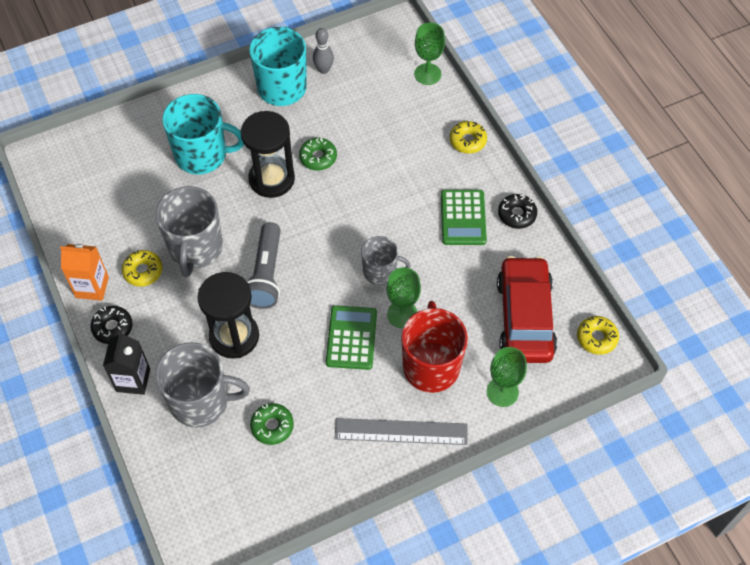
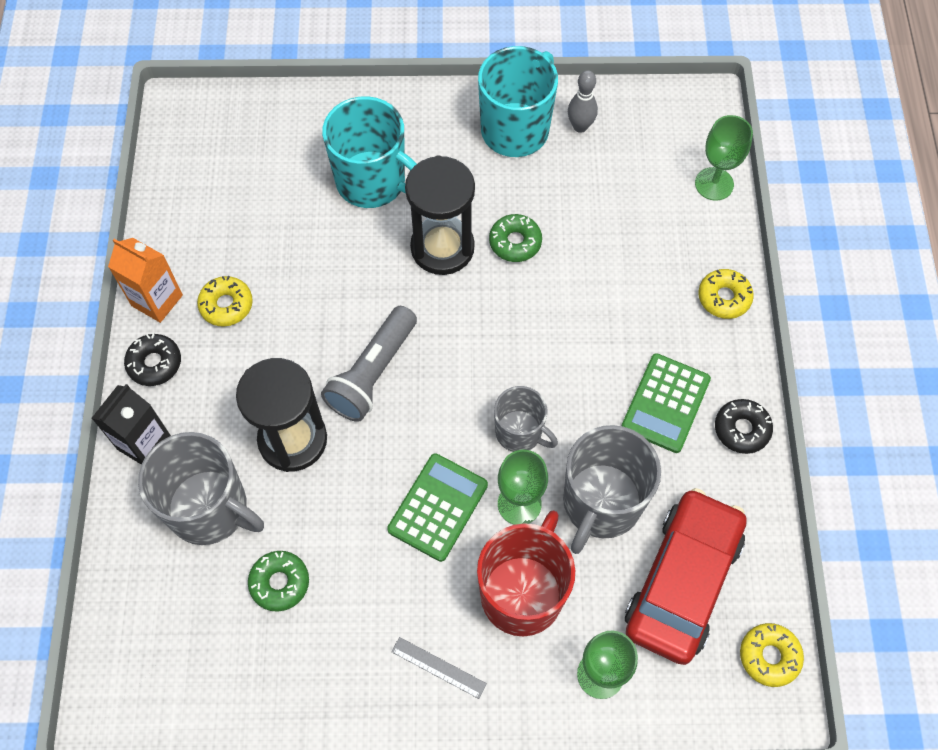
camera: 25 degrees right, 5 degrees up
grey mug [156,186,223,277] -> grey mug moved to [563,425,661,554]
grey ruler [335,418,468,445] -> grey ruler [391,637,487,699], size x0.52

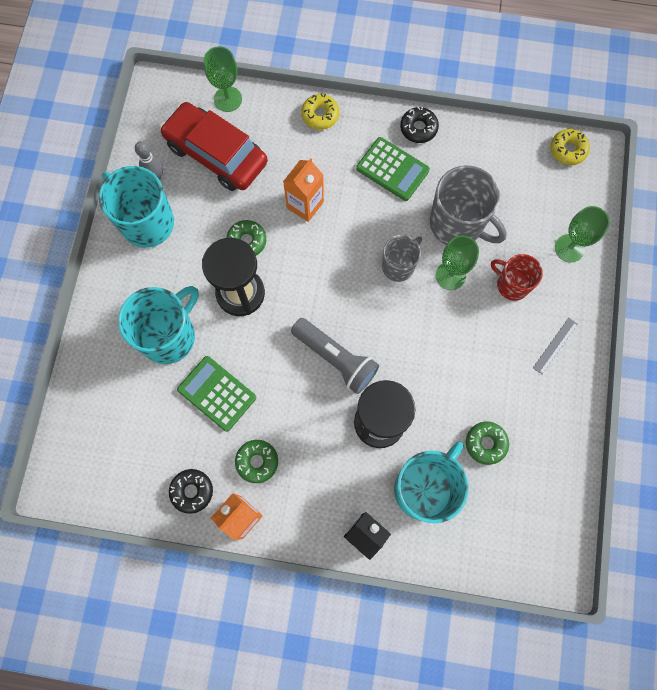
camera: 80 degrees left, 10 degrees up
black donut [124,333,181,386] -> black donut moved to [169,469,213,514]
grey mug [138,432,264,545] -> turquoise mug [394,441,469,523]
yellow donut [197,276,253,327] -> green donut [235,440,278,483]
green calculator [387,453,488,562] -> green calculator moved to [177,356,256,432]
red mug [477,510,575,637] -> red mug [491,254,543,301], size x0.60
red car [625,488,747,665] -> red car moved to [160,102,268,191]
none -> orange carton [283,158,324,222]

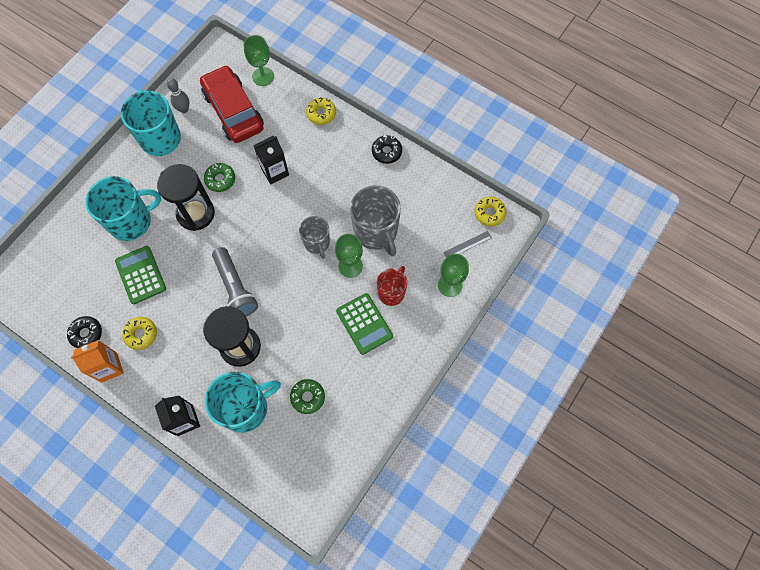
camera: 25 degrees right, 5 degrees down
green donut [235,440,278,483] -> yellow donut [122,317,157,350]
orange carton [283,158,324,222] -> black carton [253,136,289,185]
green calculator [356,137,430,201] -> green calculator moved to [336,293,393,355]
grey mug [382,235,422,282] -> grey mug turned 90 degrees clockwise [299,216,330,259]
red mug [491,254,543,301] -> red mug turned 60 degrees clockwise [377,266,407,306]
grey ruler [533,318,578,374] -> grey ruler moved to [443,231,492,257]

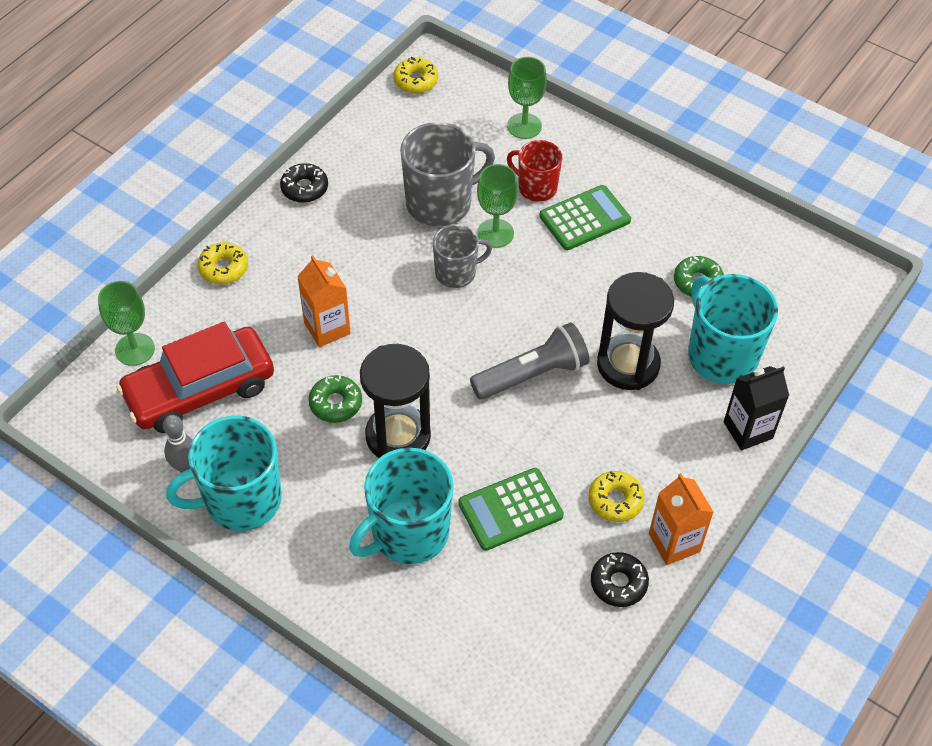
camera: 90 degrees left, 15 degrees down
turquoise mug [85,176,161,241] -> turquoise mug turned 105 degrees counterclockwise [349,448,454,564]
black carton [253,136,289,185] -> orange carton [297,255,351,347]
grey ruler [443,231,492,257] -> none

